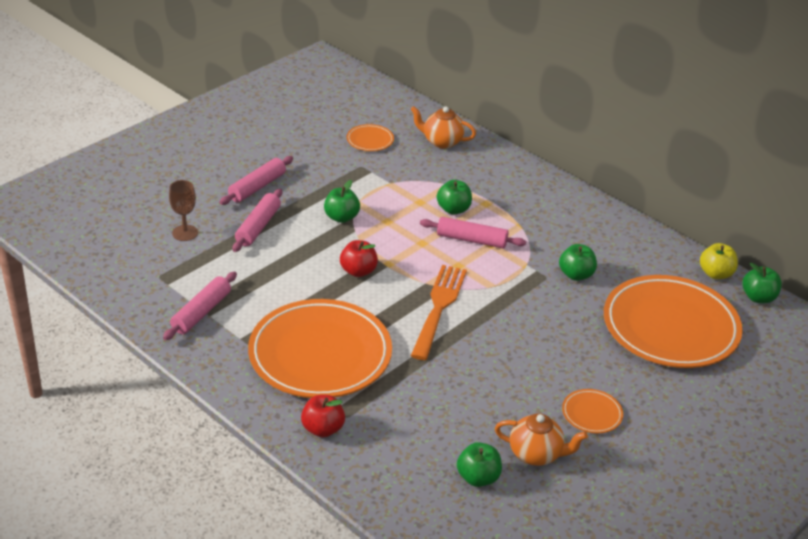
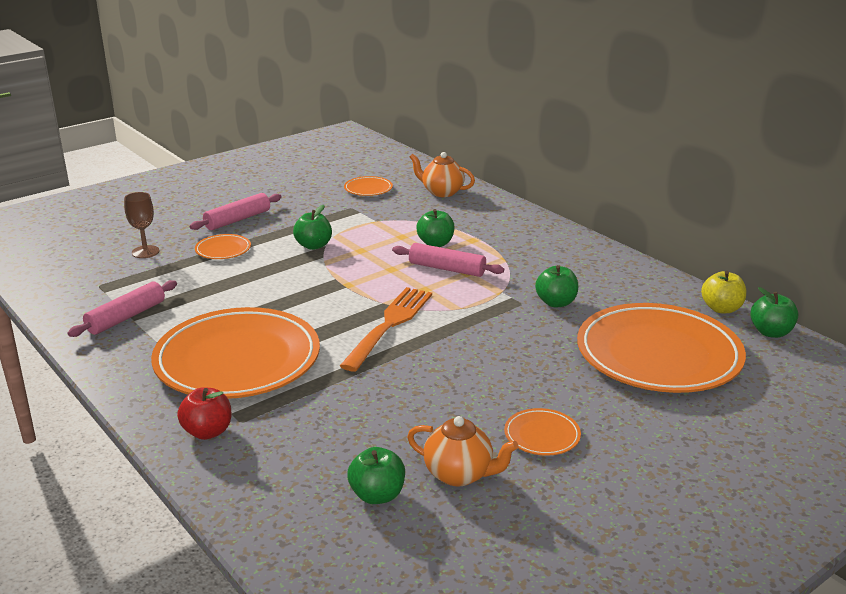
camera: 10 degrees right, 10 degrees down
pink rolling pin [233,189,282,252] -> orange plate [195,234,251,259]
red apple [340,240,378,277] -> none

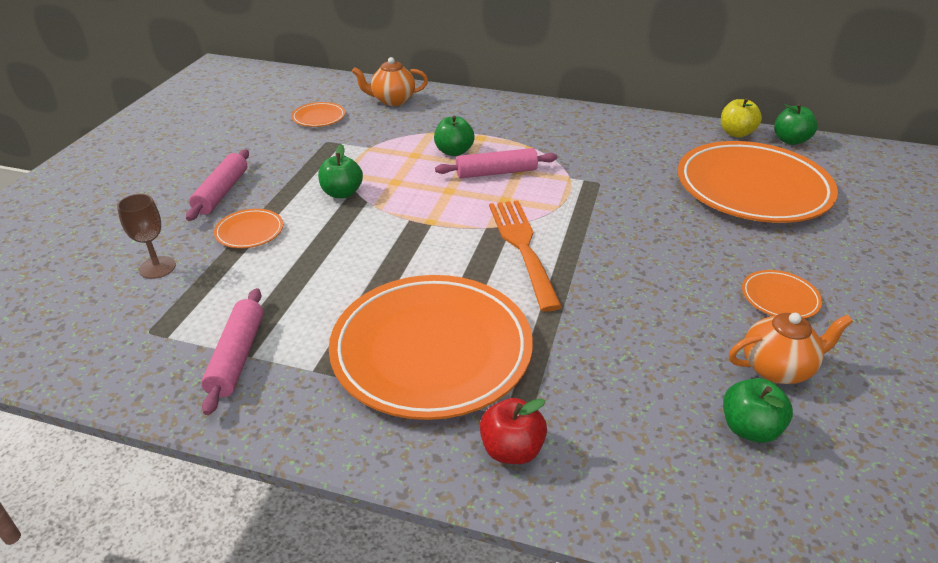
camera: 35 degrees left, 10 degrees up
green apple [535,265,578,308] -> none

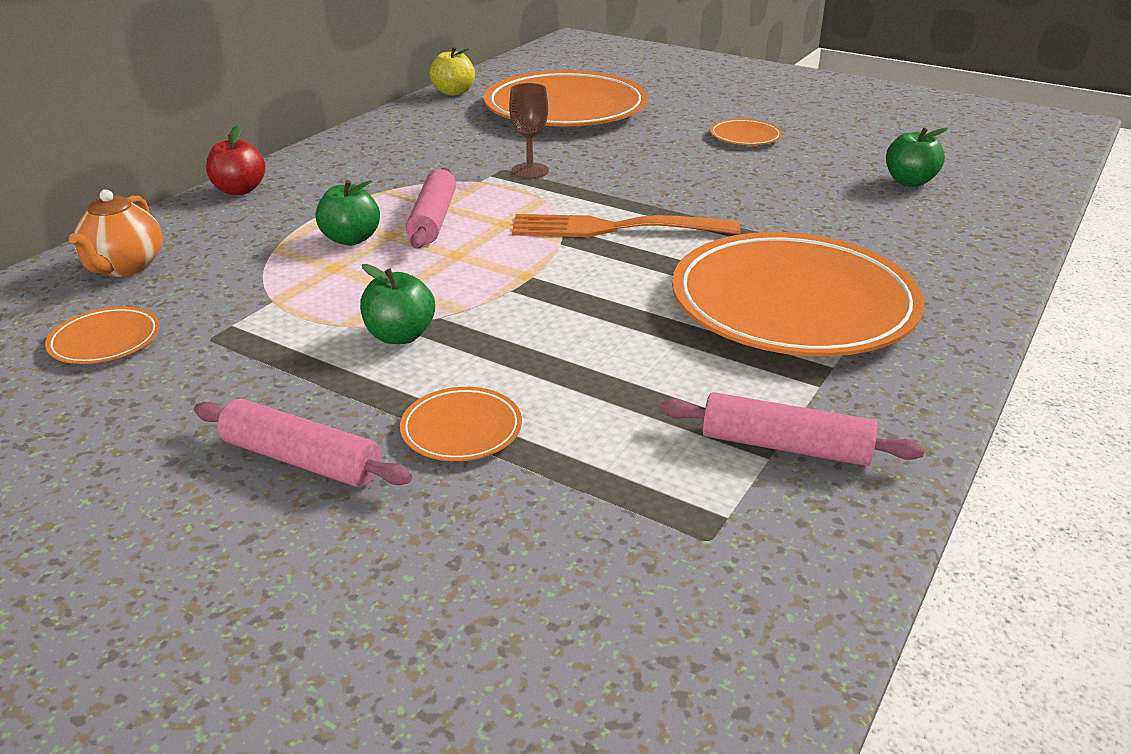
camera: 75 degrees left, 5 degrees down
brown goblet [117,194,176,279] -> brown goblet moved to [509,83,549,179]
red apple [480,398,547,464] -> red apple moved to [206,126,266,195]
orange teapot [729,313,853,384] -> none
green apple [774,104,817,145] -> none

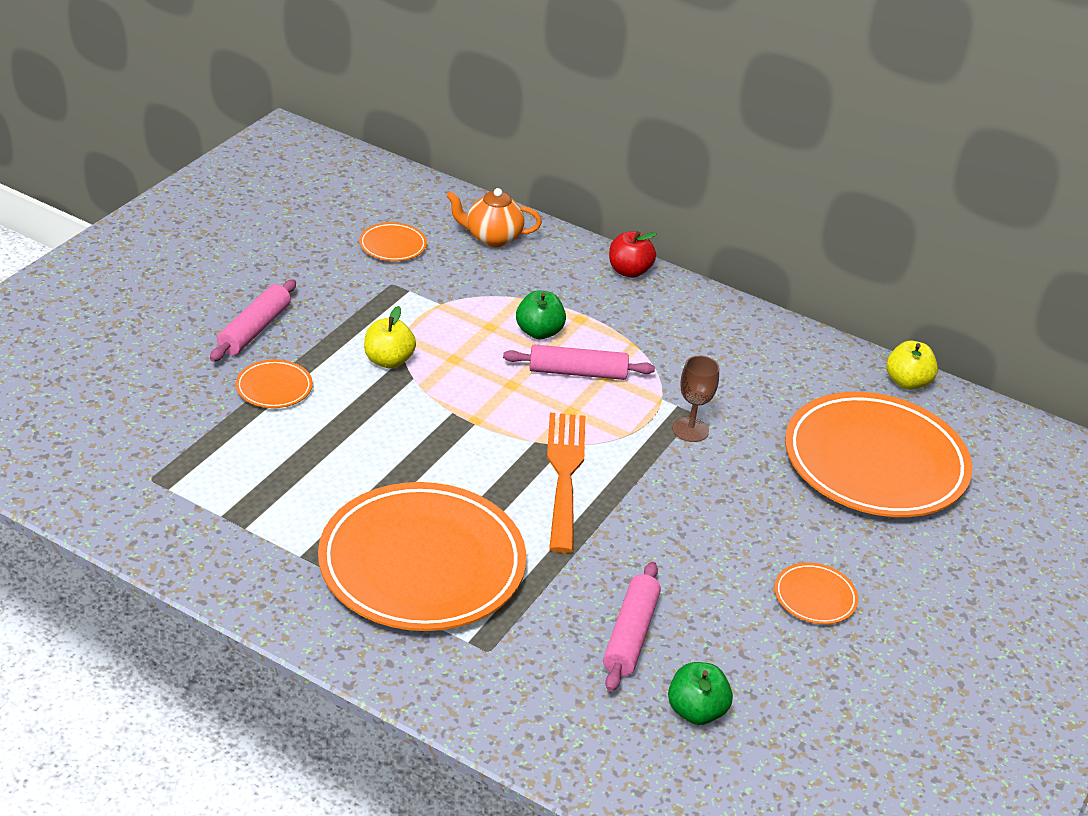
camera: 85 degrees right, 5 degrees up
green apple [360,264,435,344] -> yellow apple [364,306,416,368]
pink rolling pin [661,392,925,466] -> pink rolling pin moved to [603,562,661,692]

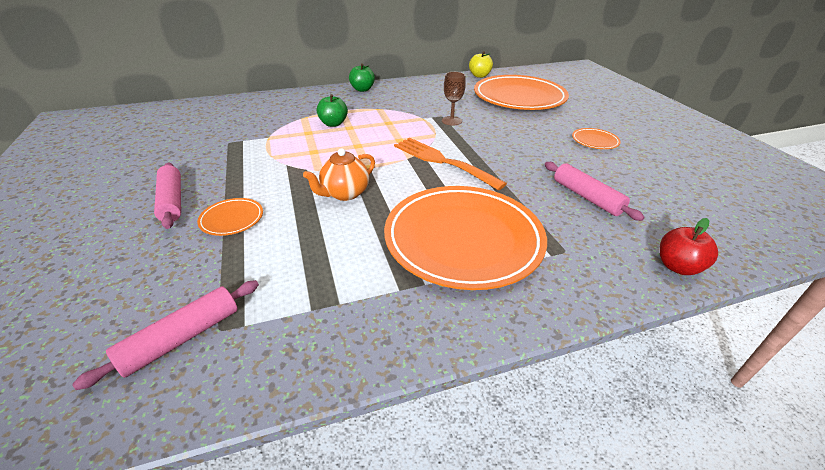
camera: 45 degrees left, 0 degrees up
orange plate [359,222,427,261] -> none
yellow apple [364,306,416,368] -> none
orange teapot [446,188,542,247] -> orange teapot moved to [303,148,375,201]
pink rolling pin [503,344,655,380] -> pink rolling pin moved to [72,280,259,390]
red apple [609,231,657,278] -> red apple moved to [660,218,718,275]
green apple [668,662,733,725] -> green apple moved to [349,63,375,92]

